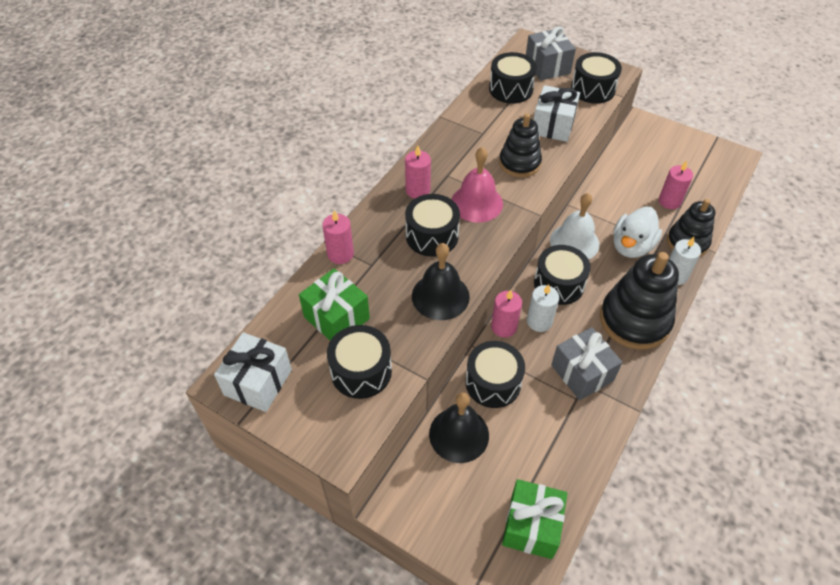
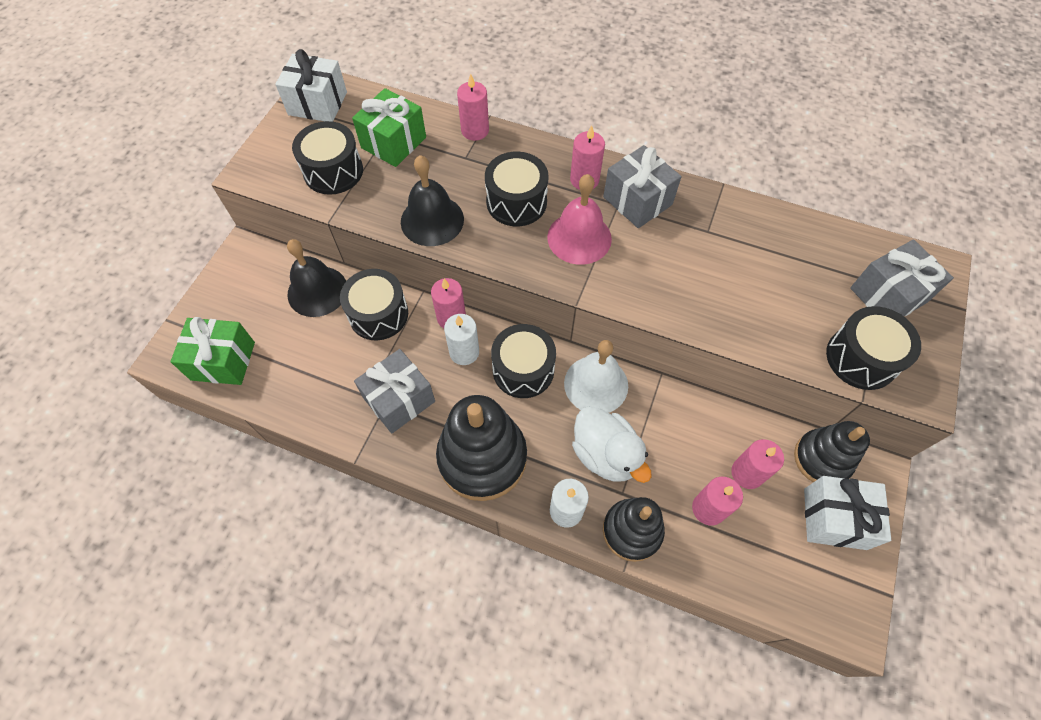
camera: 80 degrees right, 10 degrees up
black drum [489,52,537,104] -> none
black stacking toy [499,113,542,177] -> black stacking toy moved to [794,421,870,482]
white gift [534,85,580,142] -> white gift moved to [804,476,891,550]
white duck [613,207,662,258] -> white duck turned 150 degrees counterclockwise [572,406,652,483]
none -> grey gift [603,145,682,228]
none -> pink candle [731,439,784,489]

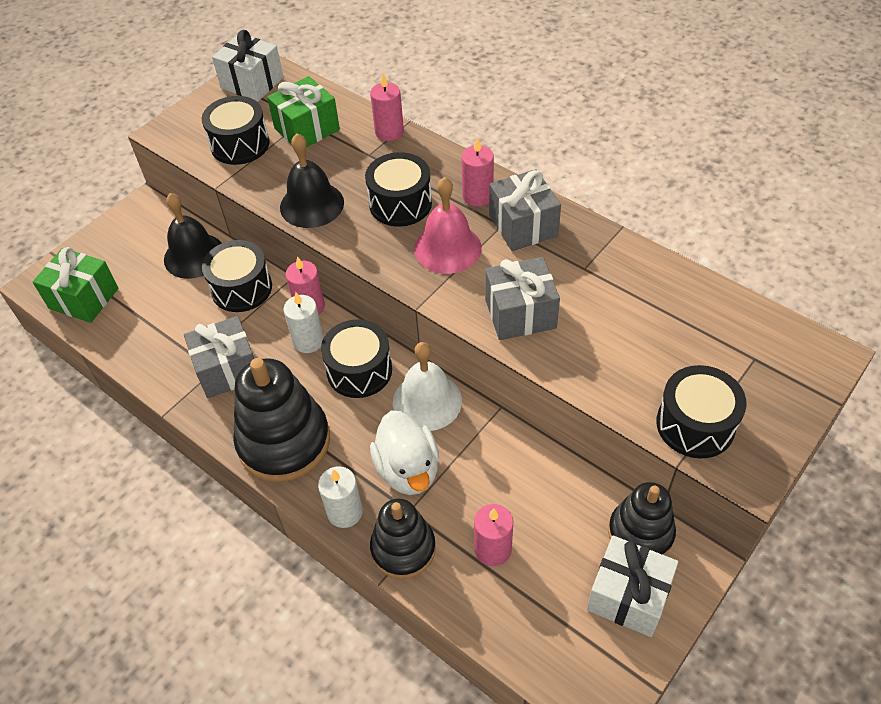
camera: 20 degrees right, 10 degrees down
pink candle [731,439,784,489] -> none
grey gift [850,239,954,316] -> grey gift moved to [485,257,560,340]

